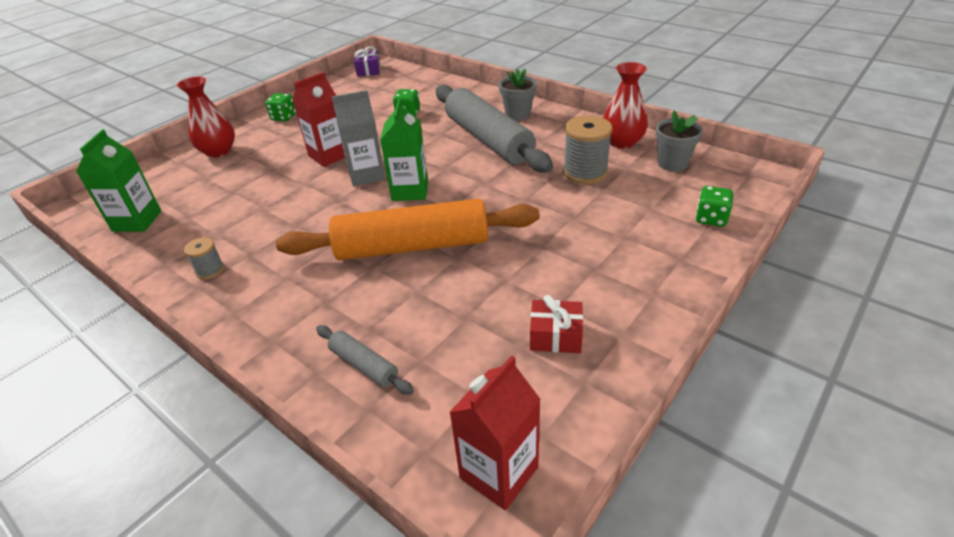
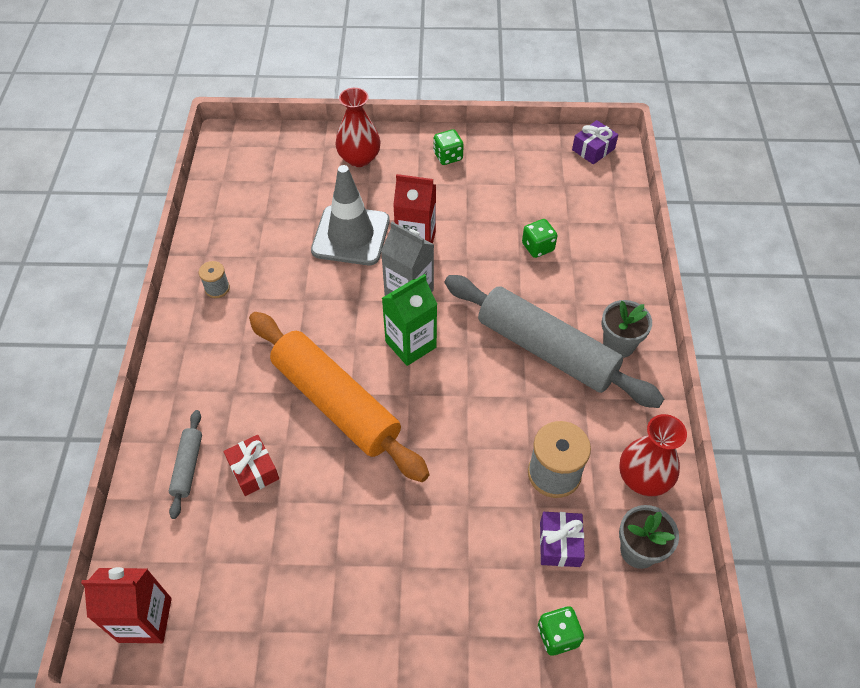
camera: 50 degrees right, 15 degrees up
green carton [76,129,161,232] -> none
grey rolling pin [436,85,553,173] -> grey rolling pin turned 75 degrees counterclockwise [445,275,664,408]
red gift [530,295,583,353] -> red gift moved to [223,435,279,496]
none -> grey traffic cone [311,165,390,265]
none -> purple gift [540,512,585,567]

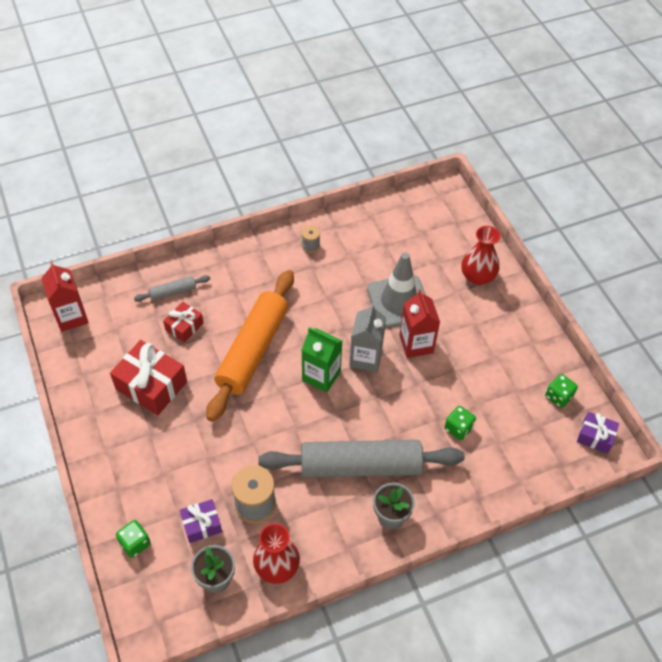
camera: 65 degrees right, 0 degrees up
green dice [434,129,464,165] -> green dice moved to [545,374,578,408]
grey rolling pin [445,275,664,408] -> grey rolling pin turned 75 degrees clockwise [258,440,465,478]
none -> red gift [110,340,187,415]

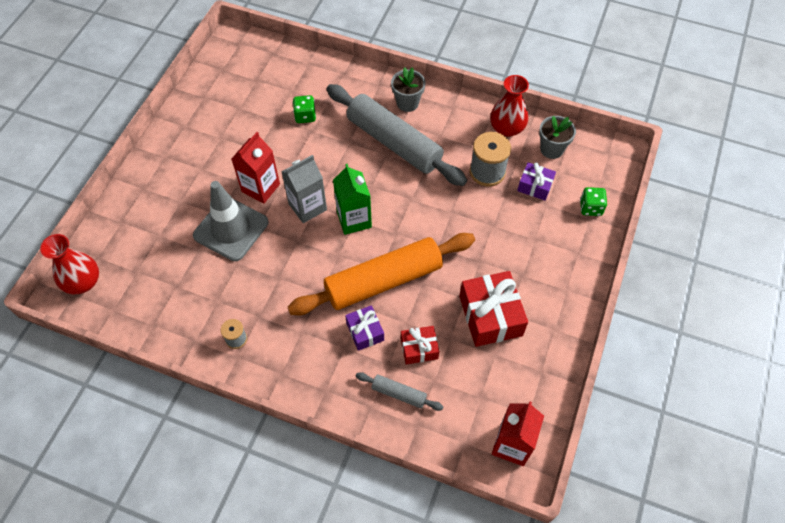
camera: 135 degrees left, 5 degrees up
red vase [462,226,500,285] -> red vase moved to [40,234,99,294]
green dice [545,374,578,408] -> none
purple gift [577,412,619,454] -> purple gift moved to [345,305,384,351]

